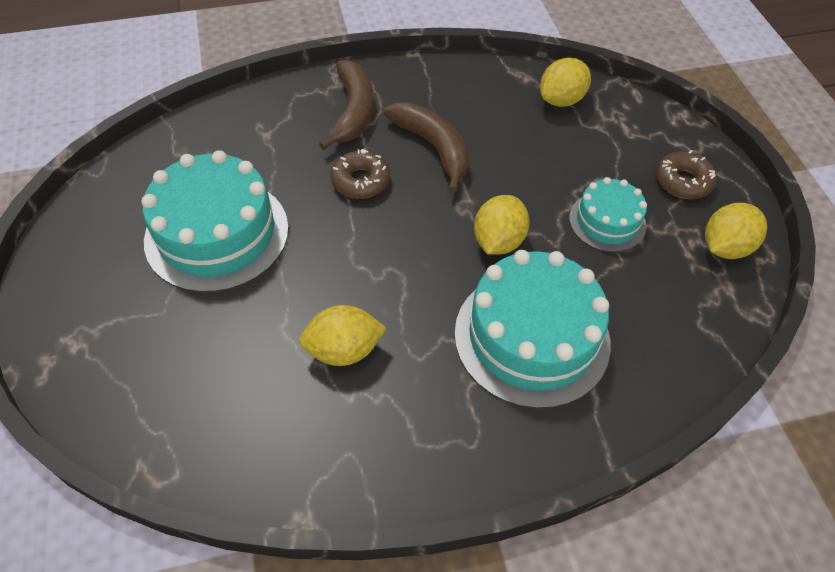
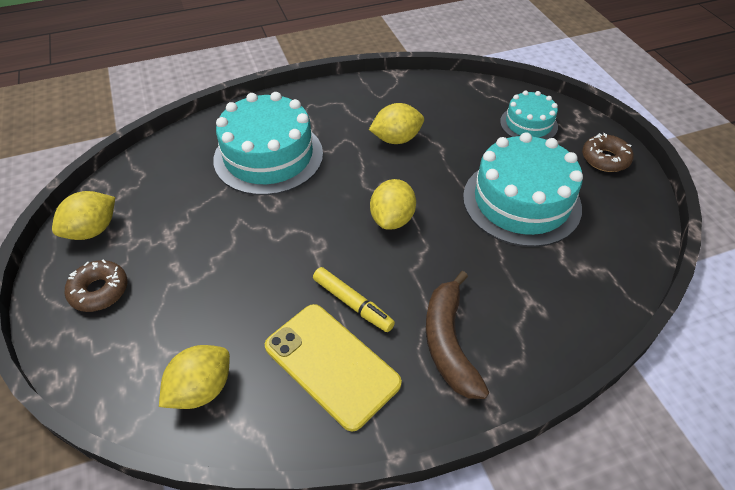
camera: 175 degrees right, 5 degrees down
brown donut [331,149,390,199] -> brown donut moved to [582,133,634,172]
brown banana [384,102,469,193] -> yellow marker [313,267,395,332]
yellow lemon [474,195,530,255] -> yellow lemon moved to [370,179,416,230]
turquoise cake [569,177,647,252] -> turquoise cake moved to [500,90,558,140]
none -> yellow phone [265,304,402,432]

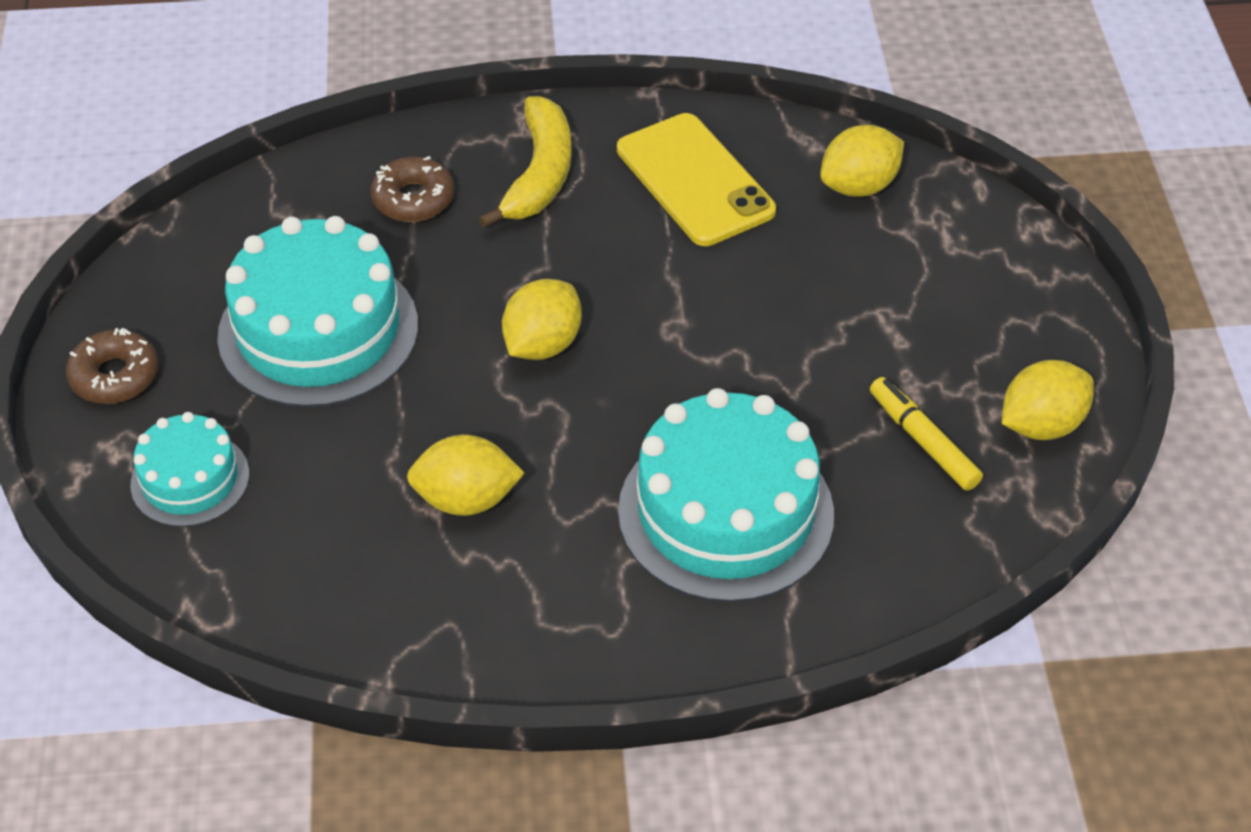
camera: 165 degrees left, 0 degrees up
brown donut [65,260,128,312] -> brown donut moved to [371,156,454,222]
yellow marker [313,267,395,332] -> yellow marker moved to [870,377,983,491]
brown banana [426,271,489,399] -> yellow banana [479,96,572,228]

